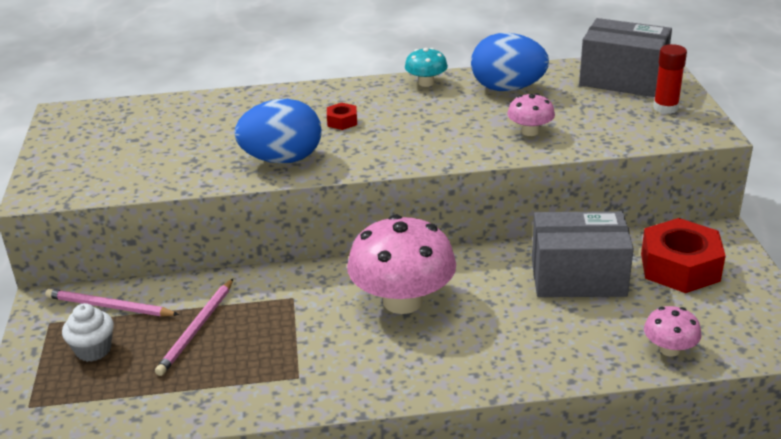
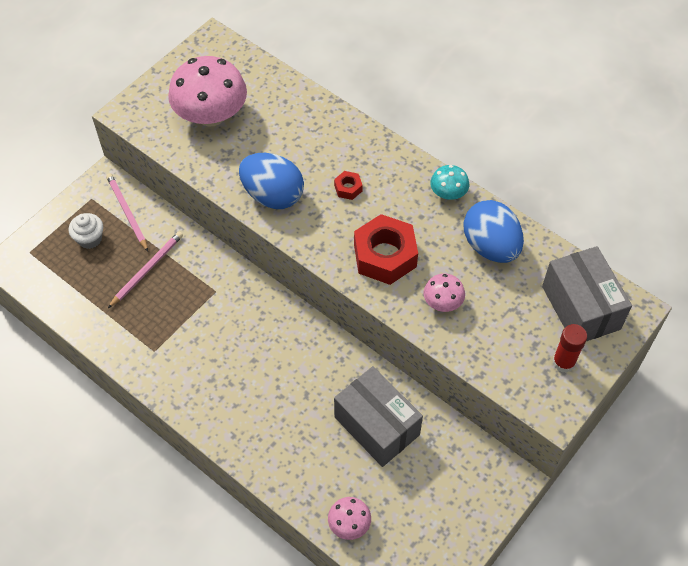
camera: 45 degrees right, 25 degrees up
pink pencil [155,279,233,376] -> pink pencil turned 150 degrees clockwise [108,232,183,308]
pink mushroom [347,214,456,314] -> pink mushroom moved to [168,56,247,126]
red nut [641,218,726,293] -> red nut moved to [354,214,418,285]

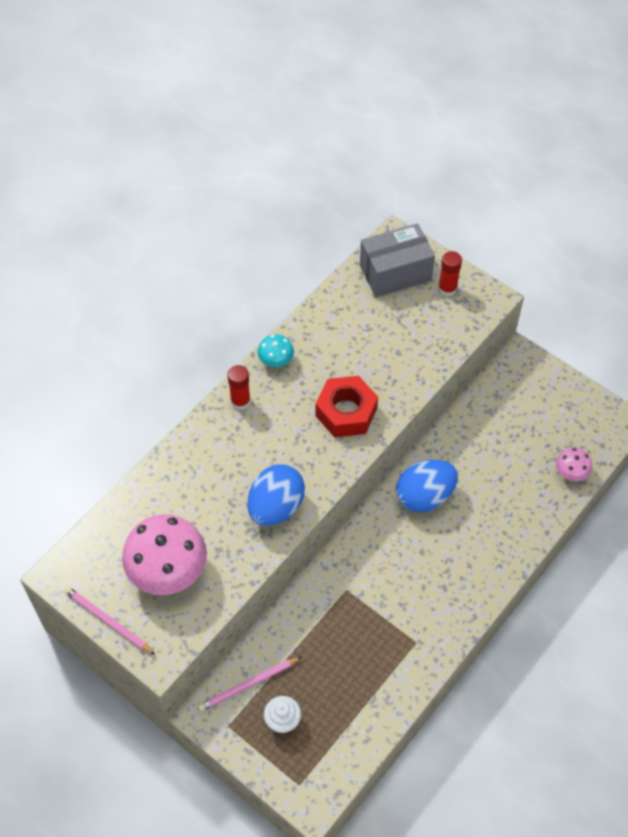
camera: 90 degrees left, 0 degrees up
pink pencil [108,232,183,308] -> pink pencil moved to [64,586,155,655]
red nut [334,171,363,200] -> none
grey box [334,366,423,467] -> none
pink mushroom [423,273,465,312] -> none
blue egg [463,200,524,263] -> blue egg moved to [396,460,458,512]
none -> red glue stick [228,365,251,410]

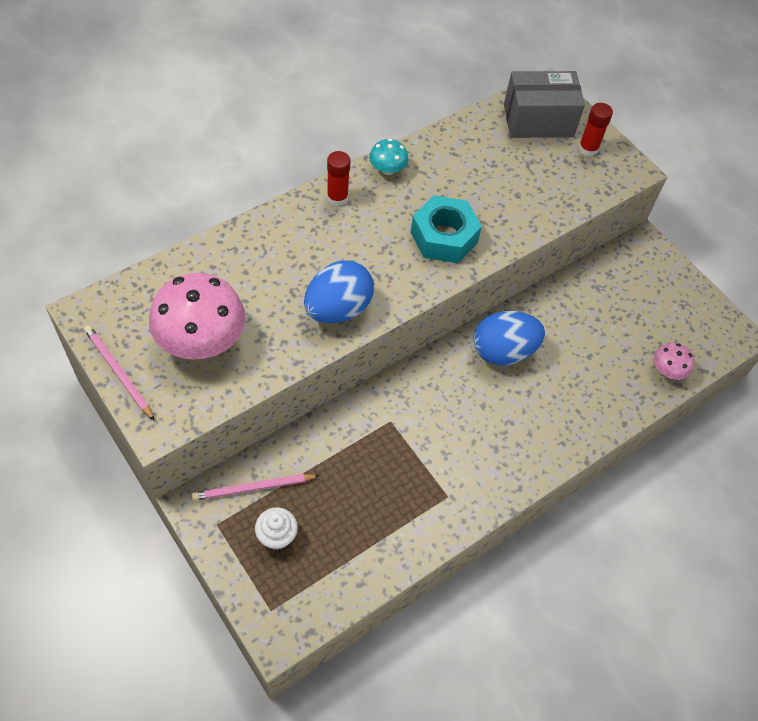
camera: 10 degrees right, 0 degrees up
red nut [315,376,378,437] -> turquoise nut [411,196,482,263]

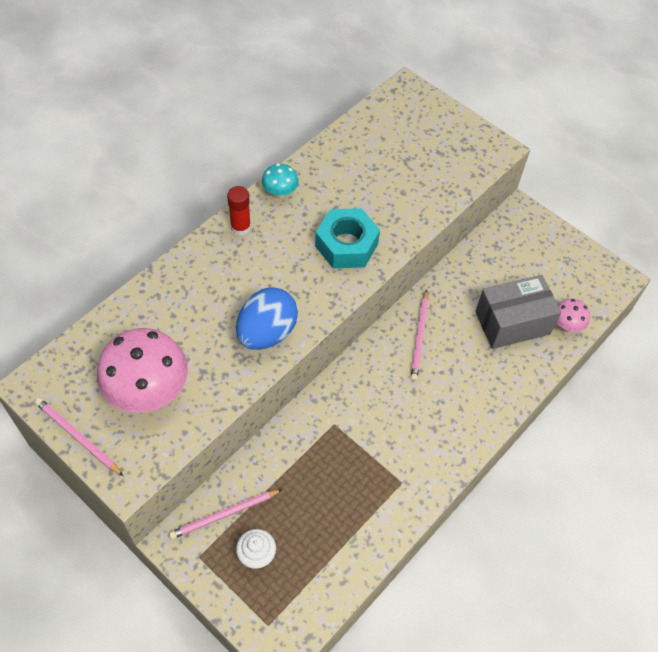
camera: 10 degrees left, 0 degrees up
blue egg [474,311,545,365] -> pink pencil [411,290,429,381]
grey box [504,71,585,138] -> grey box moved to [475,275,561,349]
red glue stick [578,103,613,156] -> none

